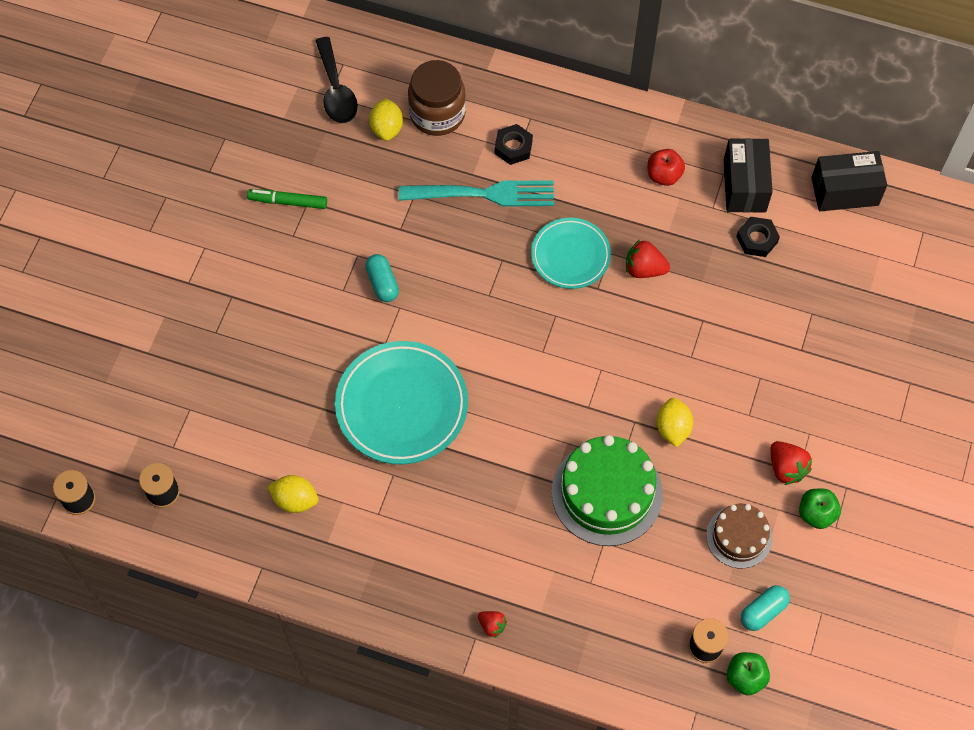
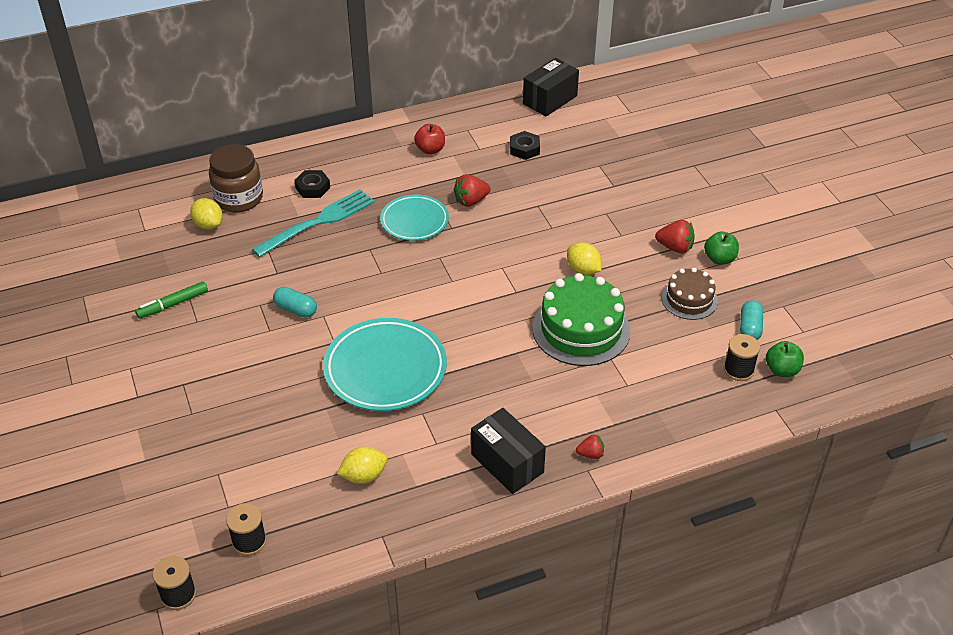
camera: 40 degrees left, 20 degrees down
black spoon [315,37,358,123] -> none
black box [724,138,773,213] -> black box moved to [471,408,546,494]

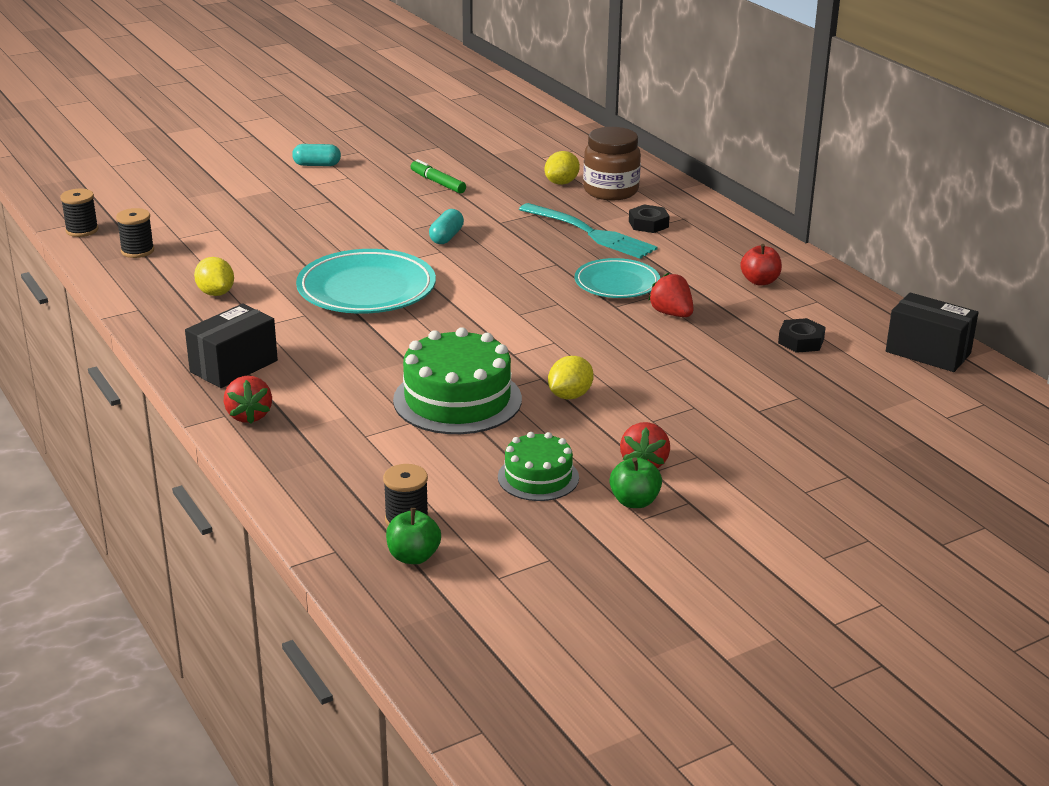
camera: 80 degrees right, 15 degrees down
red strawberry [576,435,604,459] -> red strawberry [224,376,272,424], size x1.61
brown cake [662,268,718,320] -> green cake [498,432,579,501]
turquoise capsule [740,300,763,340] -> turquoise capsule moved to [292,144,341,166]

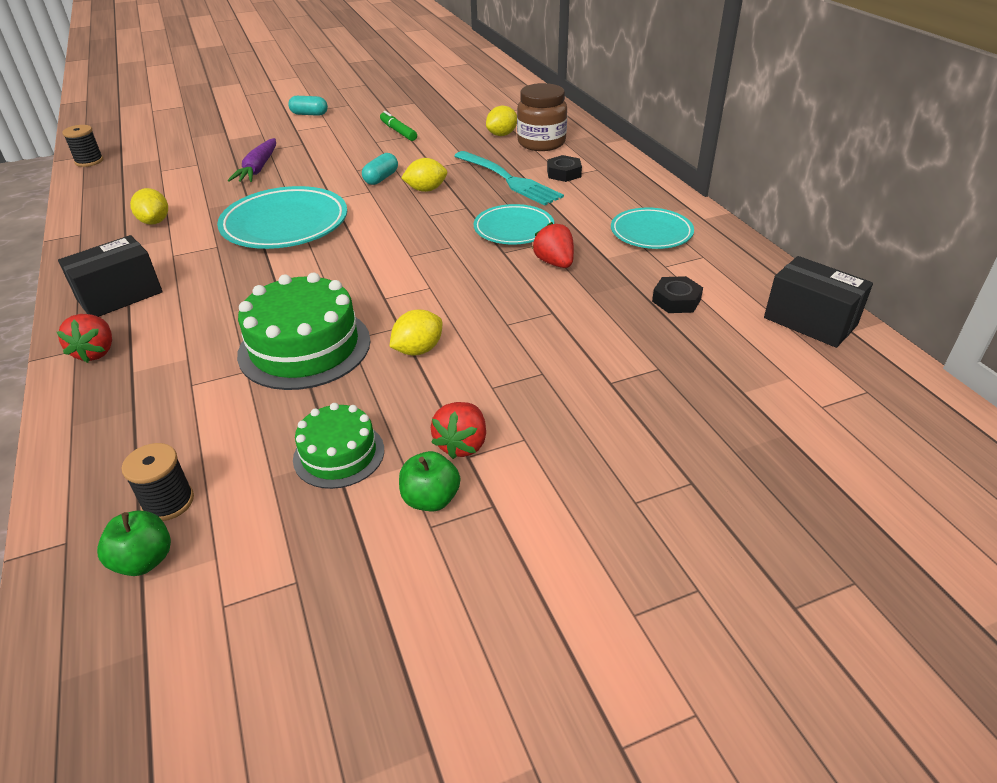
camera: 10 degrees right, 10 degrees up
black spool [116,208,154,258] -> none
red apple [740,244,782,285] -> turquoise plate [611,207,694,249]
none -> purple carrot [228,138,276,182]
none -> yellow lemon [401,158,447,192]

